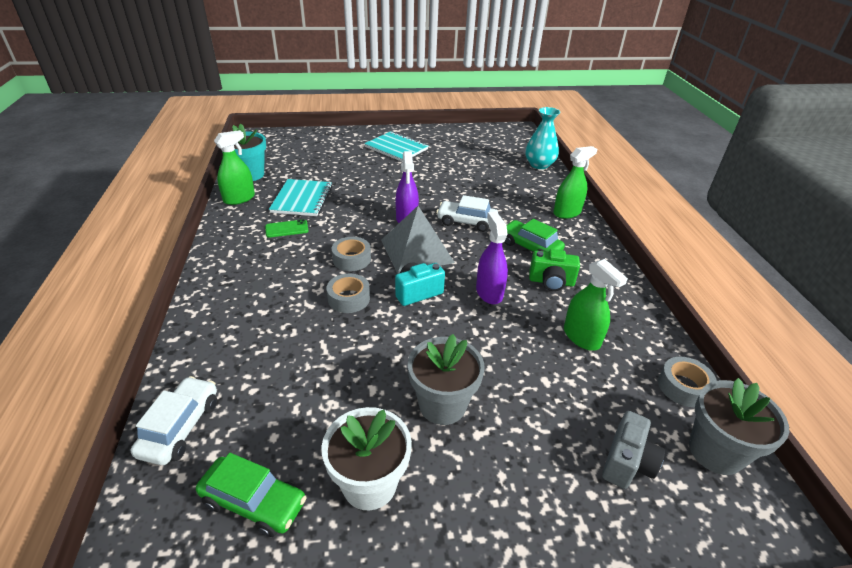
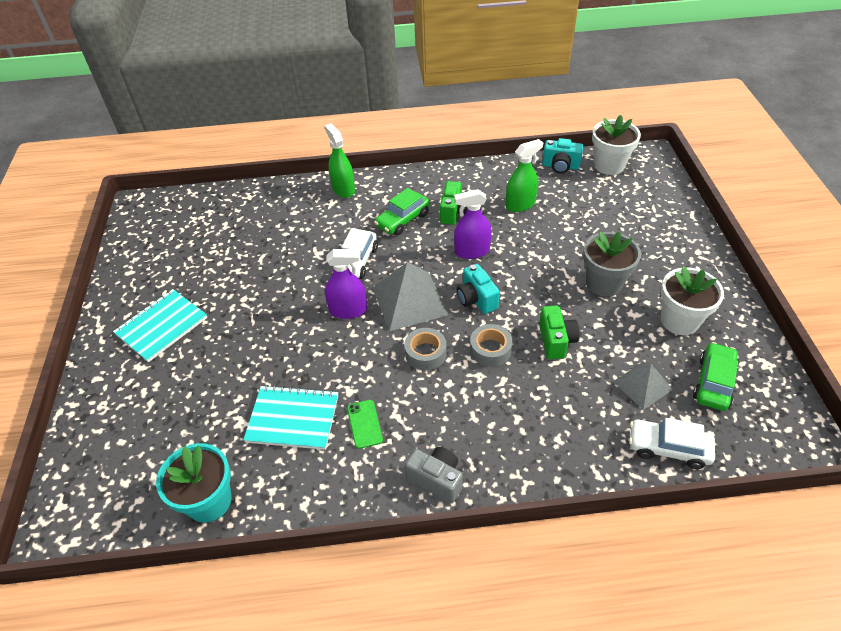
camera: 85 degrees left, 10 degrees up
green spray bottle [214,130,255,205] -> none
turquoise vase [525,107,561,169] -> none
grey camera [602,411,665,489] -> grey camera moved to [405,447,463,503]
grey tape [658,357,717,407] -> turquoise camera [542,138,583,173]
grey flower pot [689,378,789,475] -> white flower pot [592,115,641,175]
none -> green camera [539,305,579,359]
none -> grey pyramid [613,362,673,410]

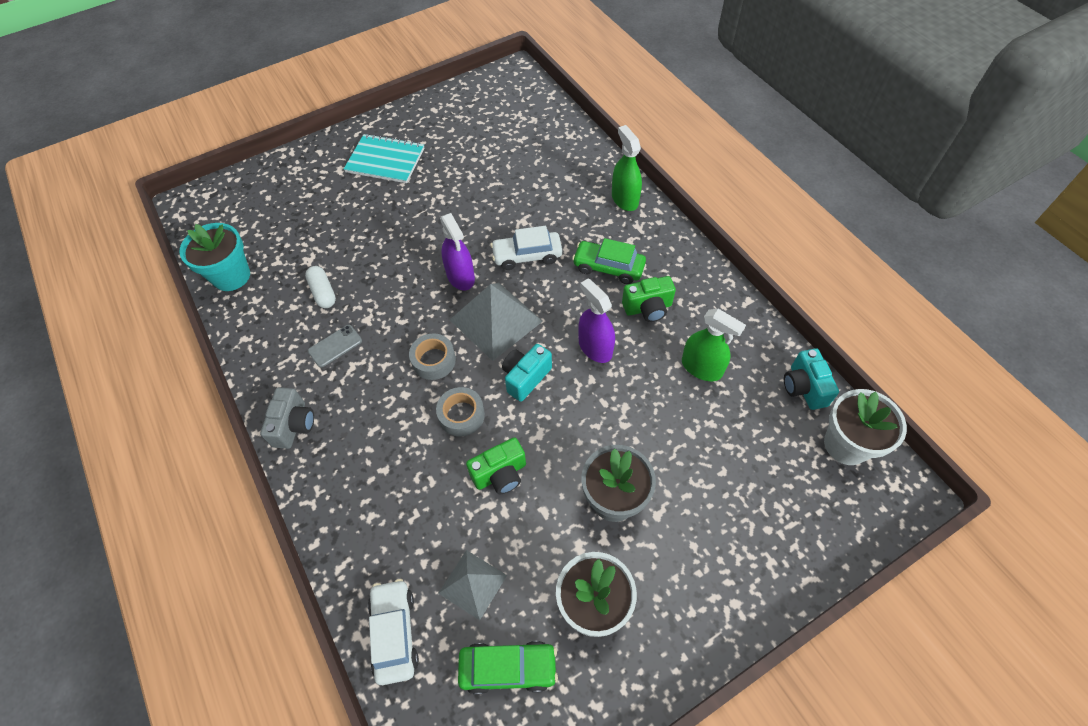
camera: 65 degrees right, 10 degrees up
turquoise notebook [243,385,338,450] -> white capsule [305,266,336,308]
green spray bottle [324,123,355,198] -> green spray bottle turned 60 degrees counterclockwise [612,125,642,211]
green phone [347,400,383,449] -> grey phone [308,325,362,367]

